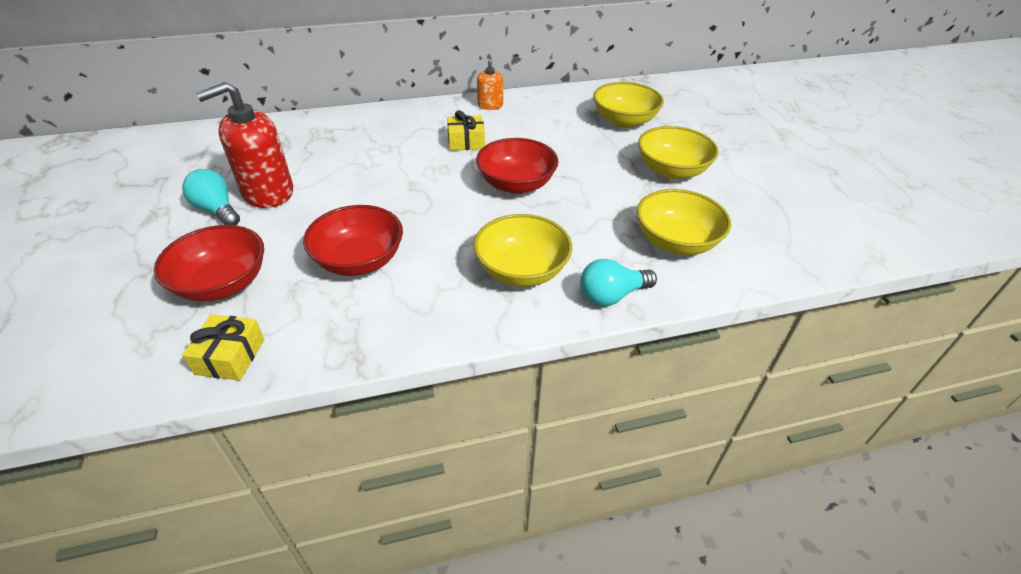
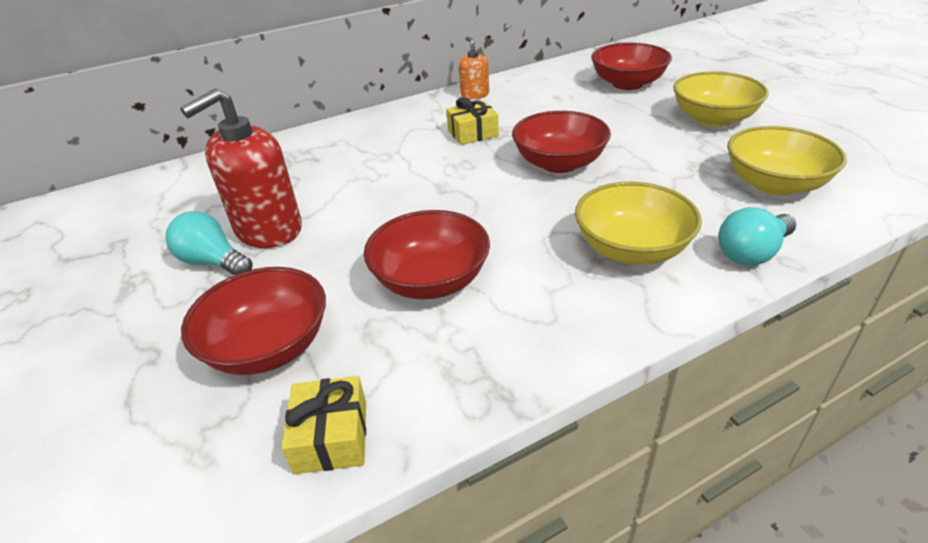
camera: 10 degrees left, 5 degrees down
yellow bowl [593,82,664,128] -> red bowl [591,43,672,90]

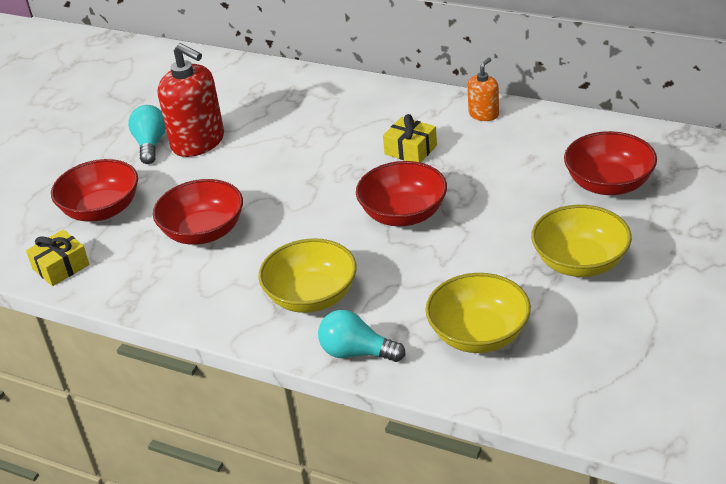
camera: 55 degrees right, 0 degrees up
red soap dispenser [180,88,302,248] -> red soap dispenser turned 150 degrees counterclockwise [158,43,224,157]

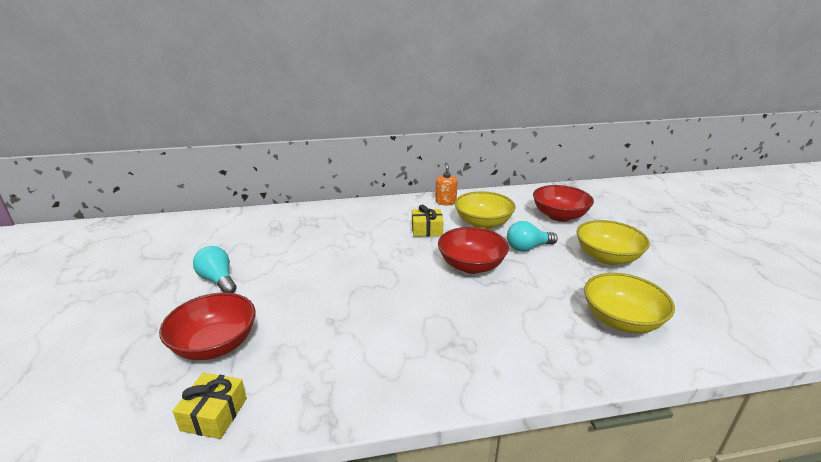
camera: 40 degrees left, 10 degrees down
red bowl [153,179,243,245] -> none
red soap dispenser [158,43,224,157] -> none
yellow bowl [258,238,357,313] -> yellow bowl moved to [455,191,516,229]
turquoise light bulb [318,310,406,362] -> turquoise light bulb moved to [507,221,558,252]

